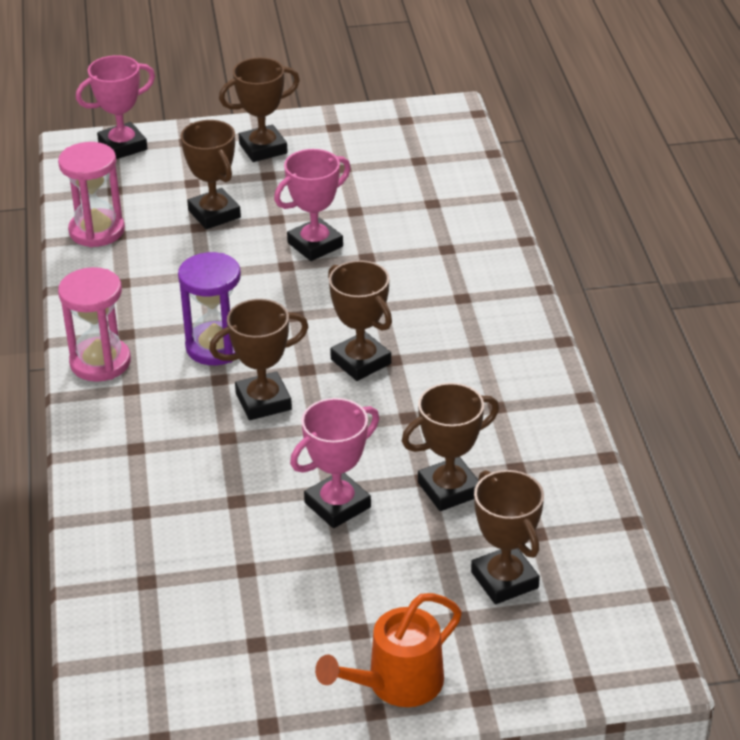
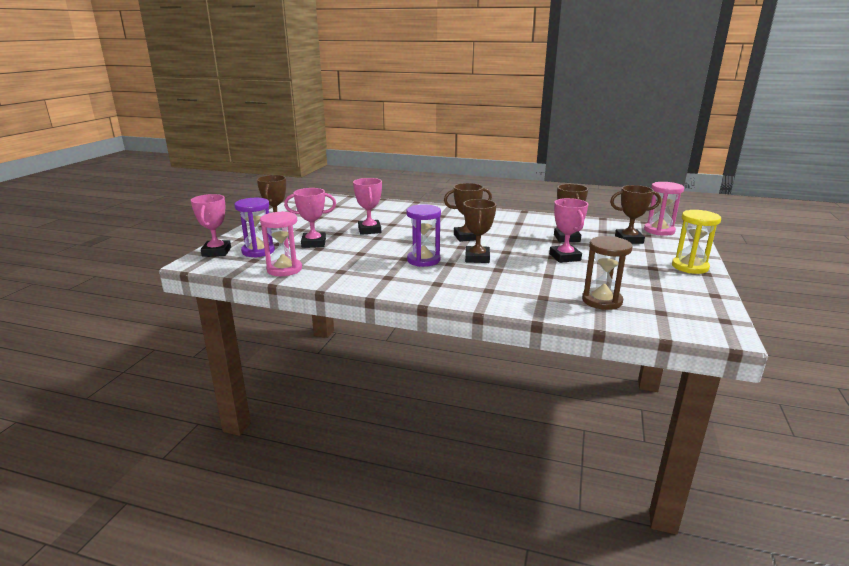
camera: 65 degrees left, 15 degrees down
pink hourglass [58,267,131,382] -> pink hourglass moved to [644,182,684,236]
brown trophy [181,120,241,229] -> pink trophy [284,188,336,248]
orange watering can [315,593,462,707] -> yellow hourglass [672,210,721,274]
none -> purple hourglass [234,198,275,258]
none -> brown hourglass [582,236,633,310]

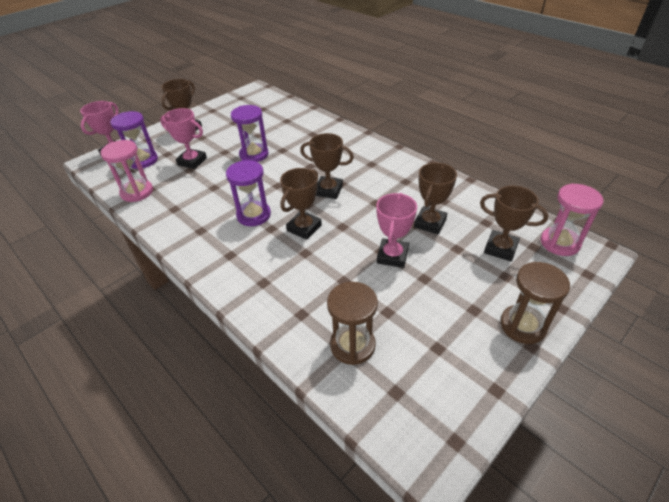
camera: 30 degrees right, 20 degrees up
pink trophy [353,178,382,235] -> purple hourglass [231,105,268,162]
yellow hourglass [672,210,721,274] -> brown hourglass [500,262,570,344]

